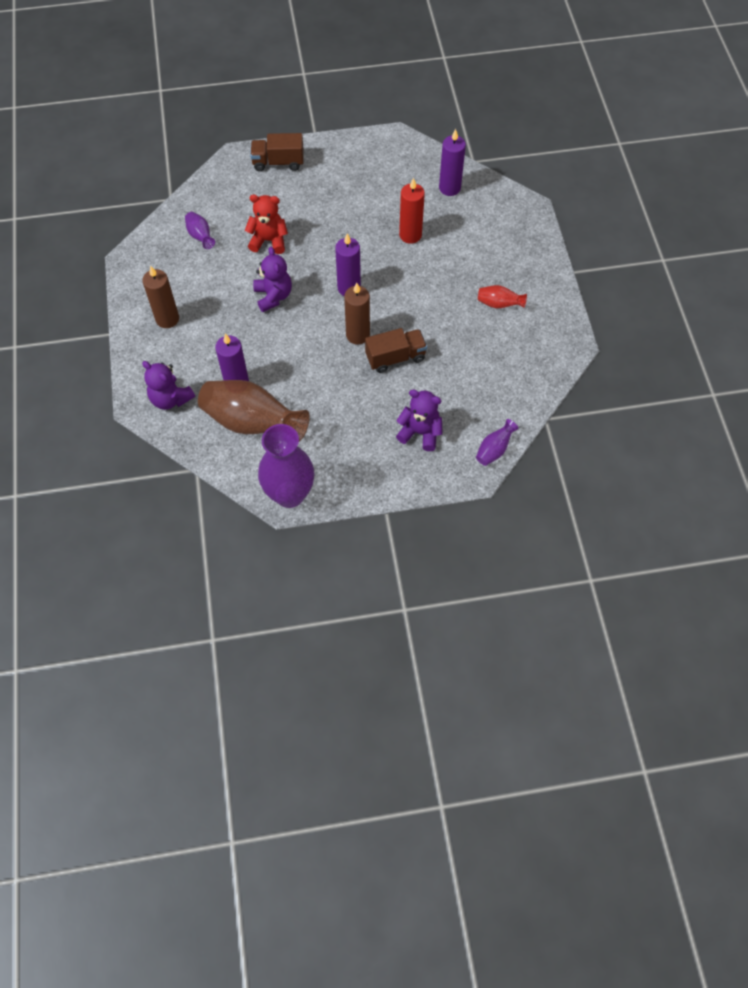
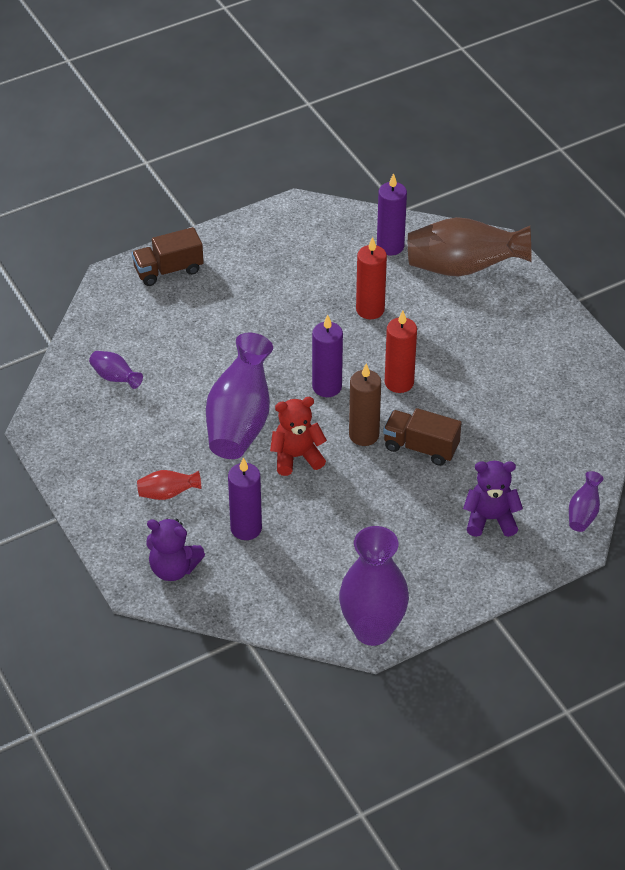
camera: 20 degrees left, 15 degrees down
brown candle [142,265,179,328] -> none
brown vase [198,380,310,441] -> brown vase moved to [408,217,532,277]
red teddy bear [245,195,288,254] -> red teddy bear moved to [270,397,327,476]
purple teddy bear [253,247,292,312] -> purple vase [206,333,273,459]
brown truck [365,328,427,373] -> brown truck turned 120 degrees counterclockwise [383,408,462,466]
red vase [478,285,527,308] -> red vase moved to [137,470,201,500]
none -> red candle [385,311,417,393]

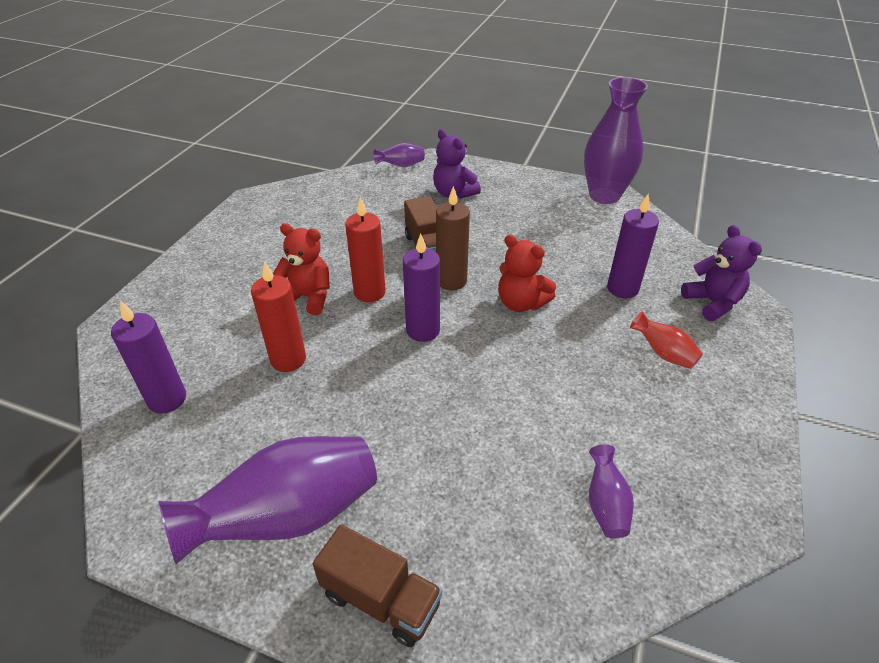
camera: 130 degrees left, 5 degrees down
purple vase [206,333,273,459] -> purple vase moved to [158,436,377,564]
brown vase [408,217,532,277] -> none
none -> red teddy bear [273,223,330,315]

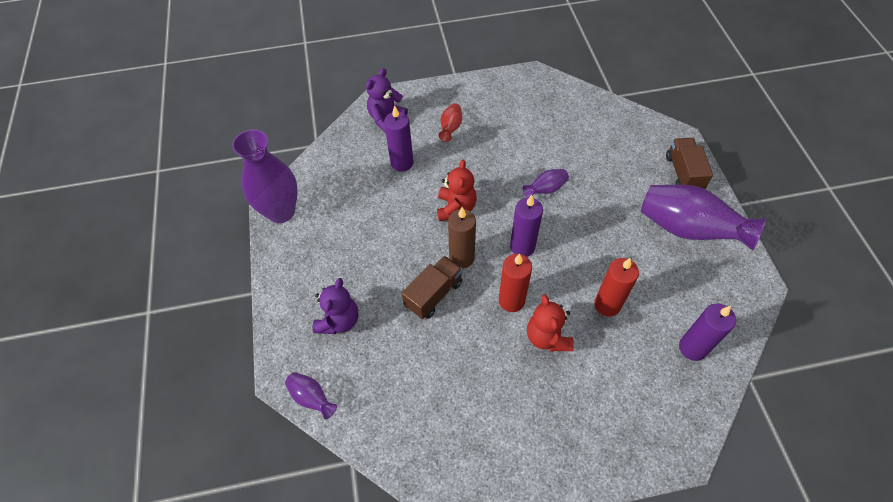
camera: 120 degrees left, 15 degrees up
purple vase [589,445,634,538] -> purple vase moved to [523,169,569,198]

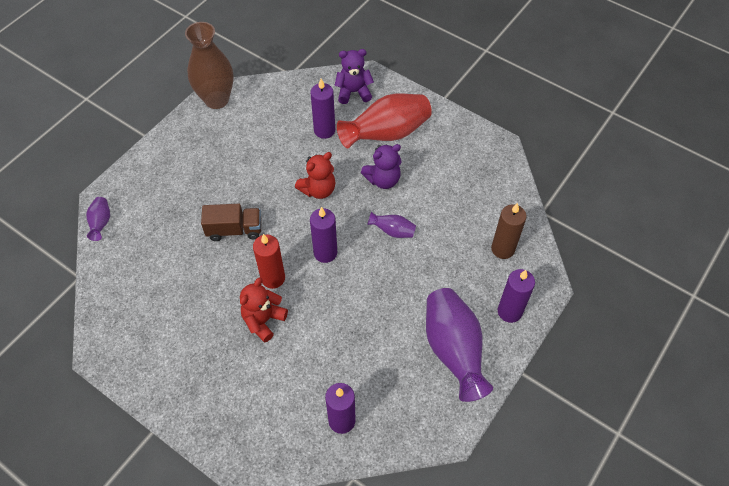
camera: 45 degrees right, 0 degrees up
purple vase [232,129,298,223] -> brown vase [185,22,234,109]
purple teddy bear [313,278,359,334] -> purple teddy bear moved to [361,144,402,189]
red vase [438,103,462,142] -> red vase [337,94,432,149], size x2.16
brown candle [448,207,476,268] -> brown candle moved to [491,203,527,259]
red candle [594,258,639,317] -> none
brown truck [666,138,713,189] -> purple candle [498,269,535,323]

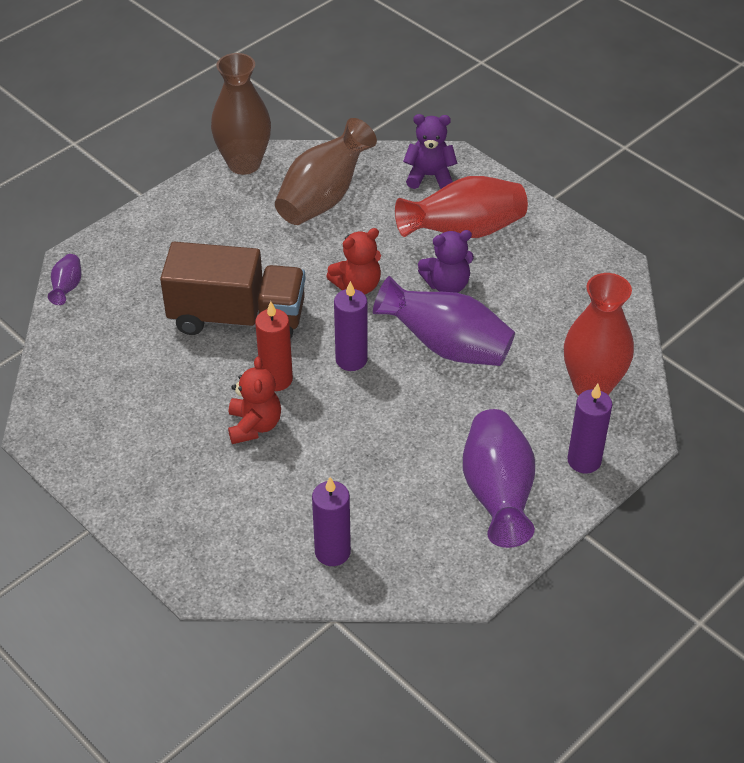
camera: 10 degrees right, 10 degrees down
brown truck [201,204,261,241] -> brown truck [160,242,306,339], size x1.79
red teddy bear [240,277,288,342] -> red teddy bear turned 135 degrees clockwise [228,356,281,444]
purple candle [310,79,335,139] -> none
purple vase [367,212,416,238] -> purple vase [373,276,515,366], size x2.16
brown candle [491,203,527,259] -> red vase [564,273,634,396]
none -> brown vase [275,118,377,225]

